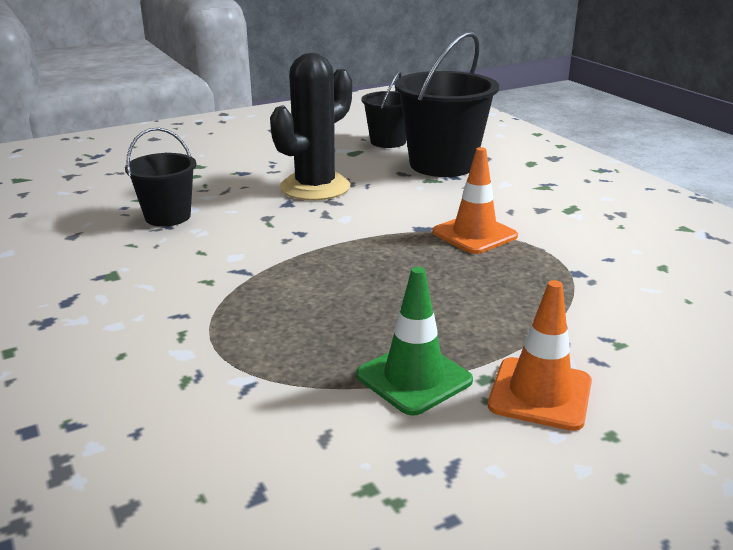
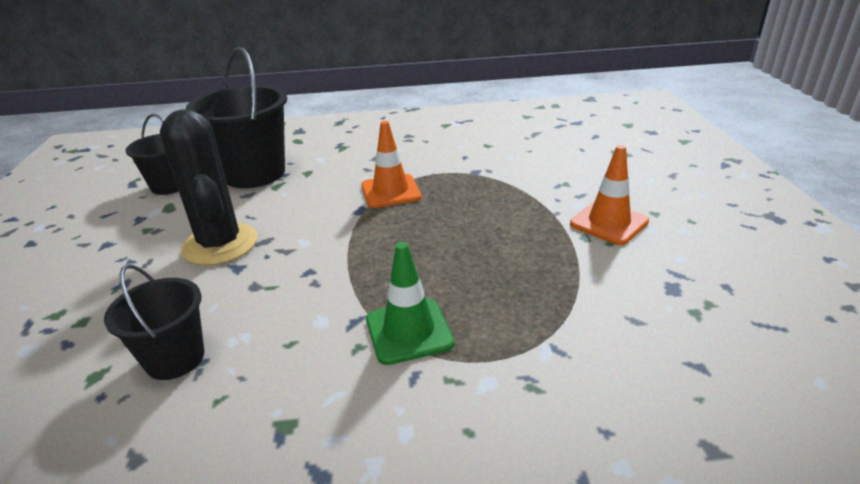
camera: 65 degrees left, 5 degrees up
green traffic cone [356,267,473,416] -> green traffic cone moved to [366,242,454,365]

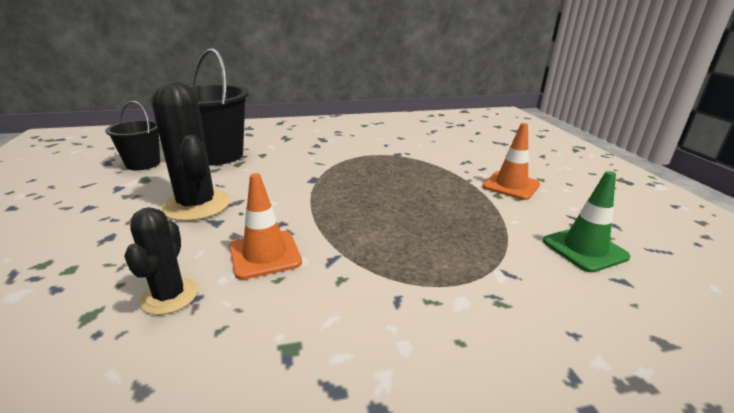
camera: 10 degrees left, 5 degrees down
black bucket [104,264,204,380] -> black cactus [124,207,198,315]
orange traffic cone [361,121,421,208] -> orange traffic cone moved to [229,173,302,280]
green traffic cone [366,242,454,365] -> green traffic cone moved to [543,171,630,273]

